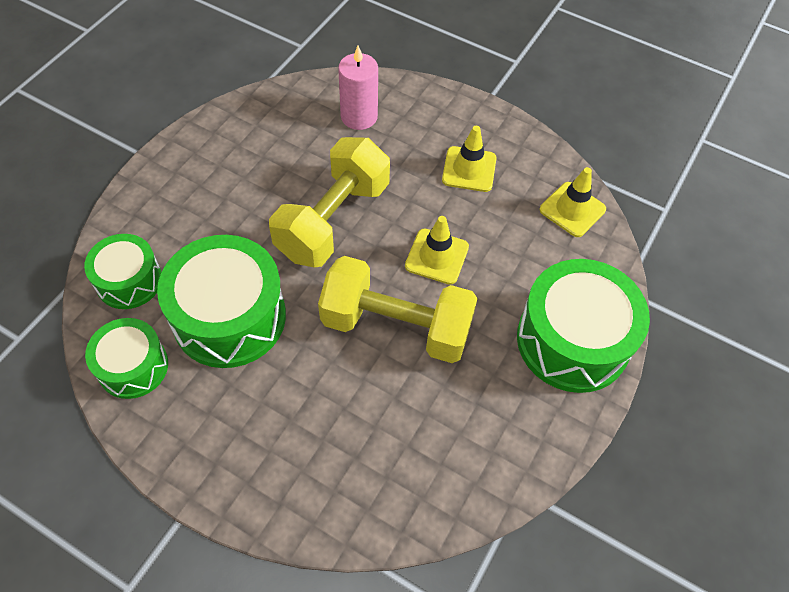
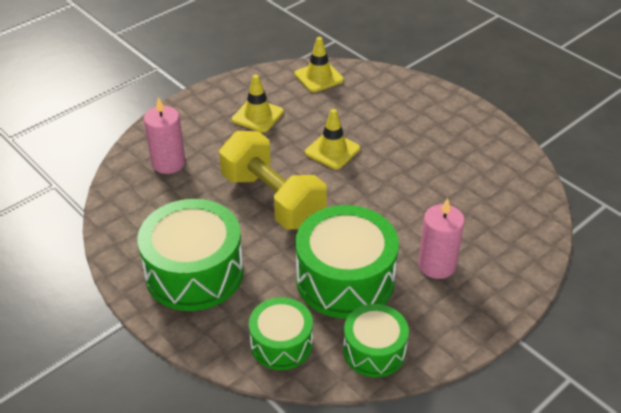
camera: 70 degrees left, 15 degrees down
yellow dumbbell [318,256,478,363] -> none
green drum [517,259,650,393] -> green drum moved to [137,199,244,311]
none -> pink candle [418,198,465,279]

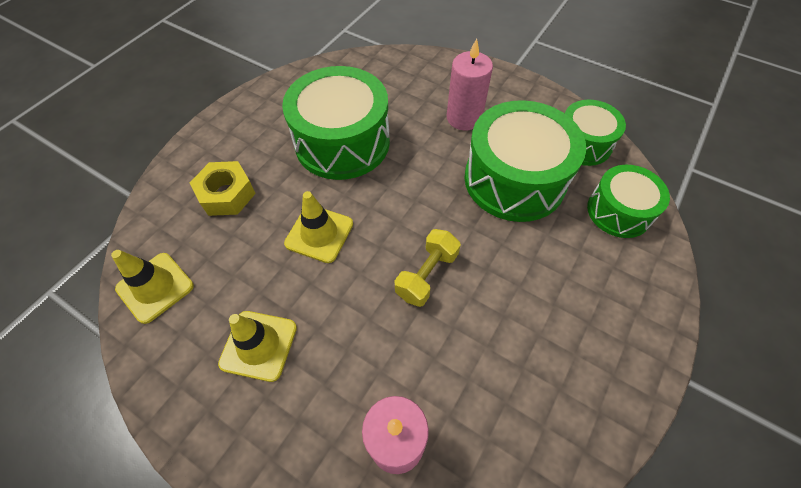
camera: 105 degrees left, 15 degrees up
green drum [137,199,244,311] -> green drum moved to [282,66,390,180]
yellow dumbbell [219,131,327,230] -> yellow dumbbell [395,229,461,307], size x0.51
none -> yellow nut [190,161,256,216]

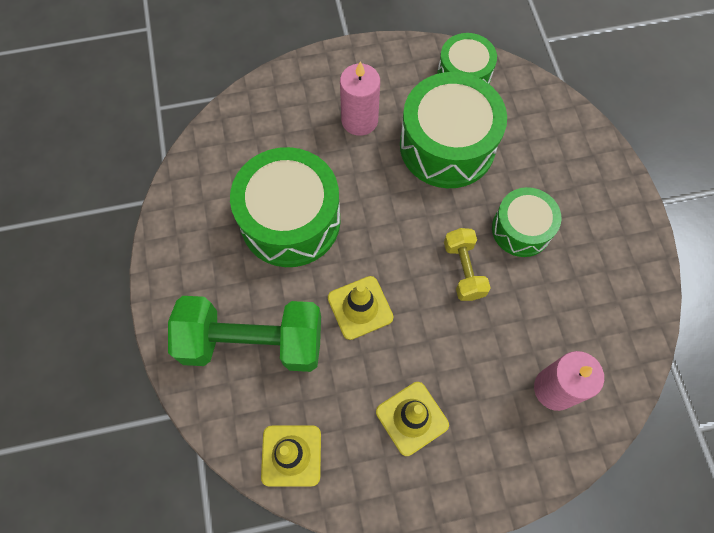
camera: 45 degrees left, 10 degrees up
yellow nut [190,161,256,216] -> green dumbbell [168,296,321,372]
green drum [587,165,670,238] -> green drum moved to [492,187,561,257]

